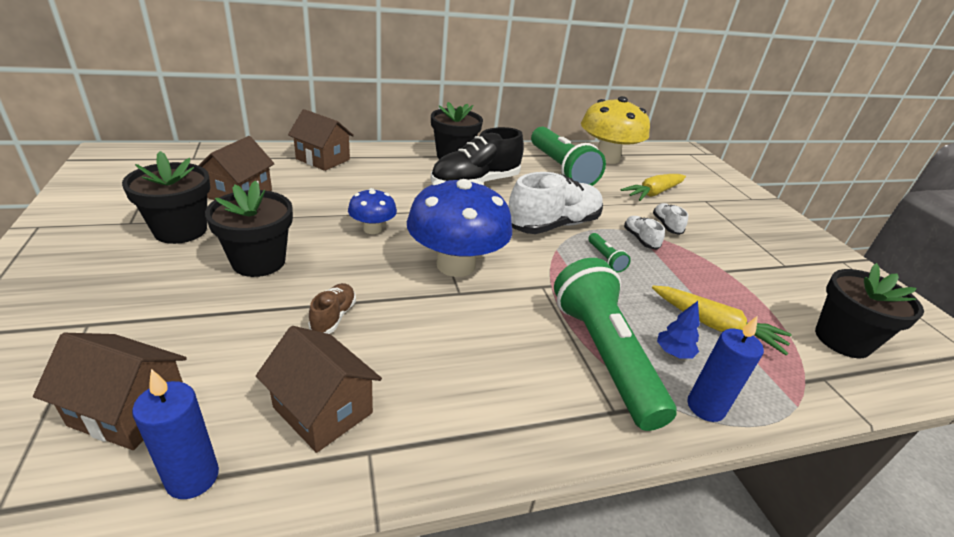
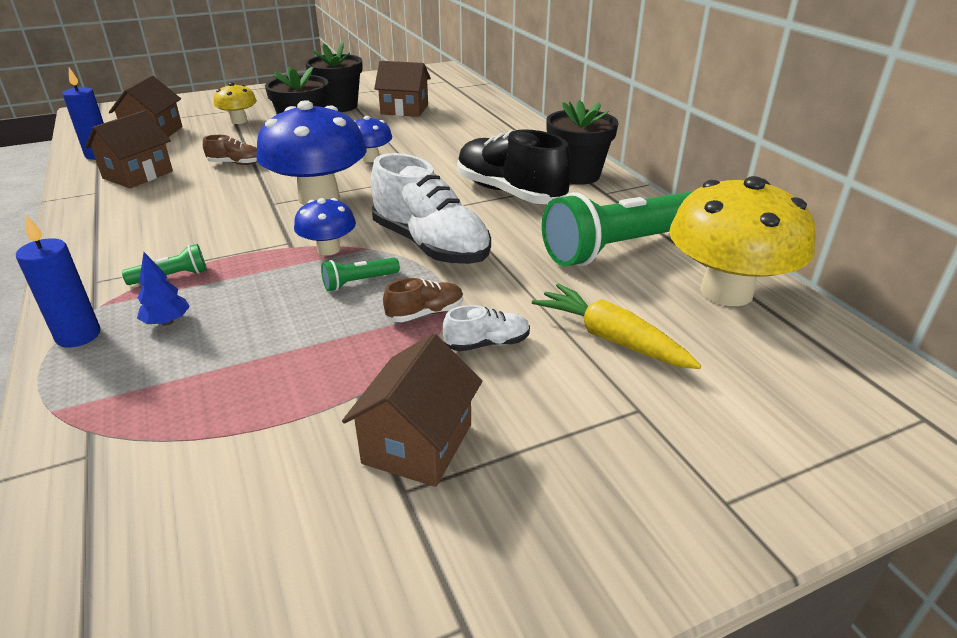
camera: 85 degrees right, 0 degrees up
brown house [288,109,354,171] -> brown house moved to [342,333,482,487]
green flashlight [554,258,677,431] -> green flashlight [122,244,207,285], size x0.41
white shoe [624,216,665,250] -> brown shoe [383,278,463,322]
yellow carrot [652,286,792,355] -> none
black flower pot [815,263,924,358] -> none
none -> yellow mushroom [214,82,257,124]
none -> blue mushroom [294,198,356,256]

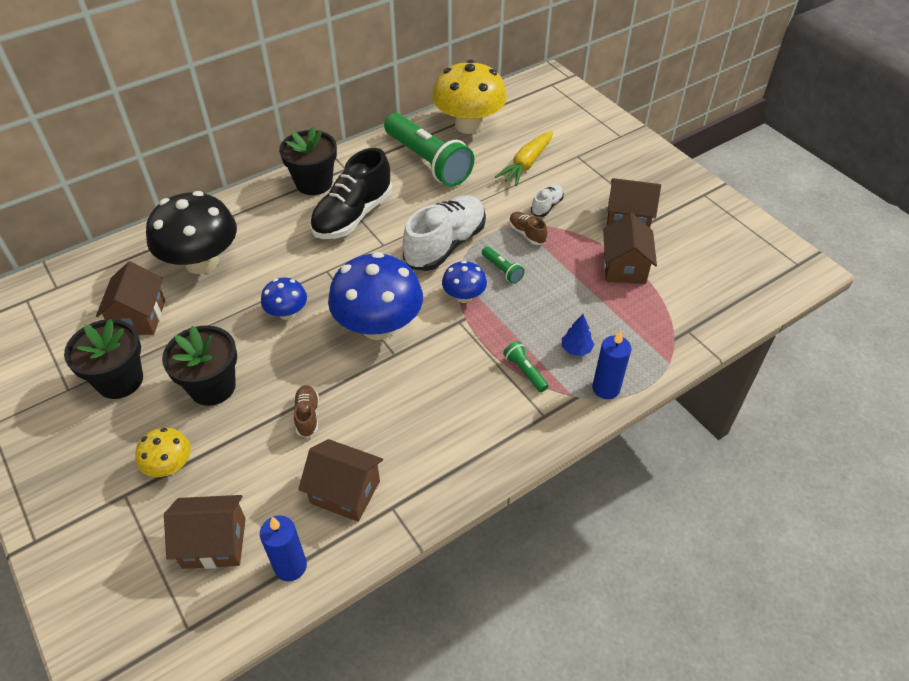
camera: 100 degrees left, 15 degrees up
white shoe [443,305,530,351] -> white shoe turned 60 degrees clockwise [531,185,564,217]
none -> black mushroom [146,191,237,274]
none -> brown house [603,213,657,284]

